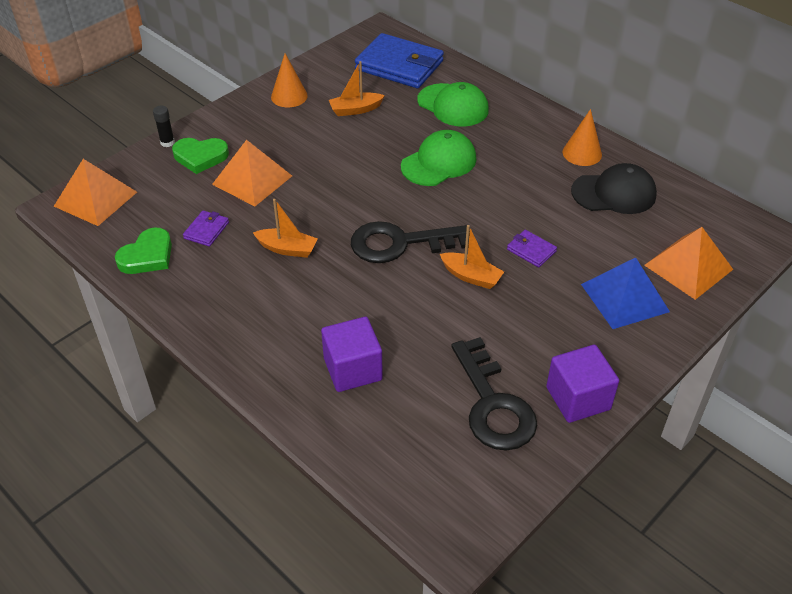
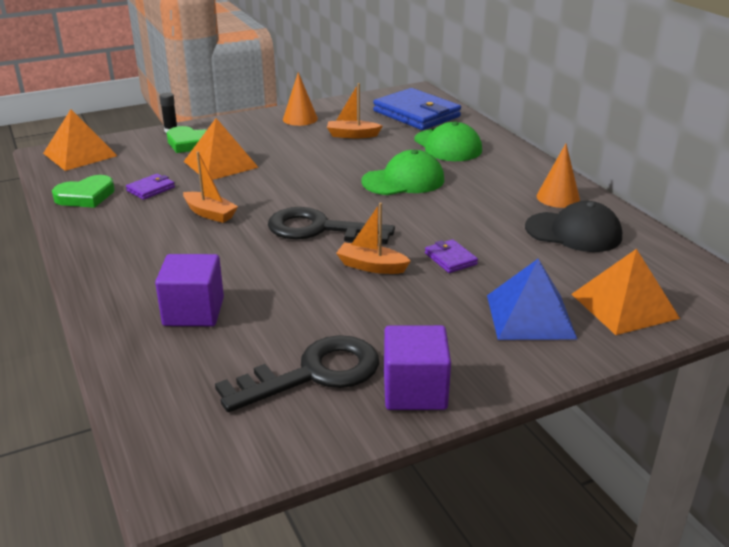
camera: 20 degrees right, 15 degrees down
orange boat [440,225,504,289] -> orange boat turned 150 degrees clockwise [336,203,411,274]
black key [451,337,537,451] -> black key turned 120 degrees counterclockwise [215,335,379,412]

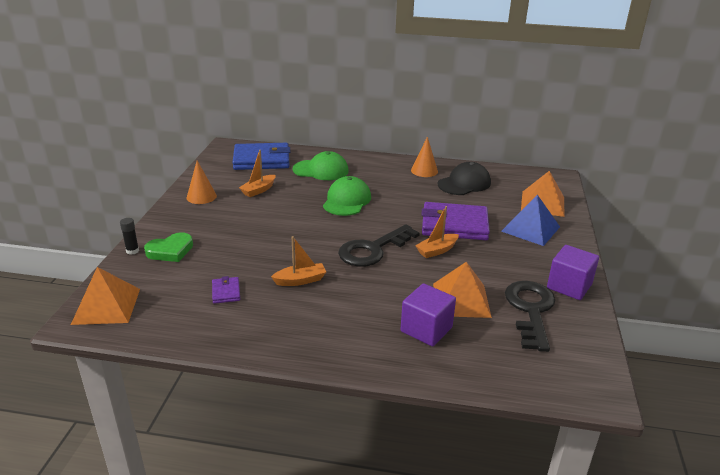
camera: 55 degrees left, 0 degrees up
green heart [52,175,115,208] -> none
orange pyramid [184,118,259,180] -> orange pyramid moved to [433,262,492,318]
purple wallet [425,239,478,273] -> purple wallet [421,202,490,240], size x2.25

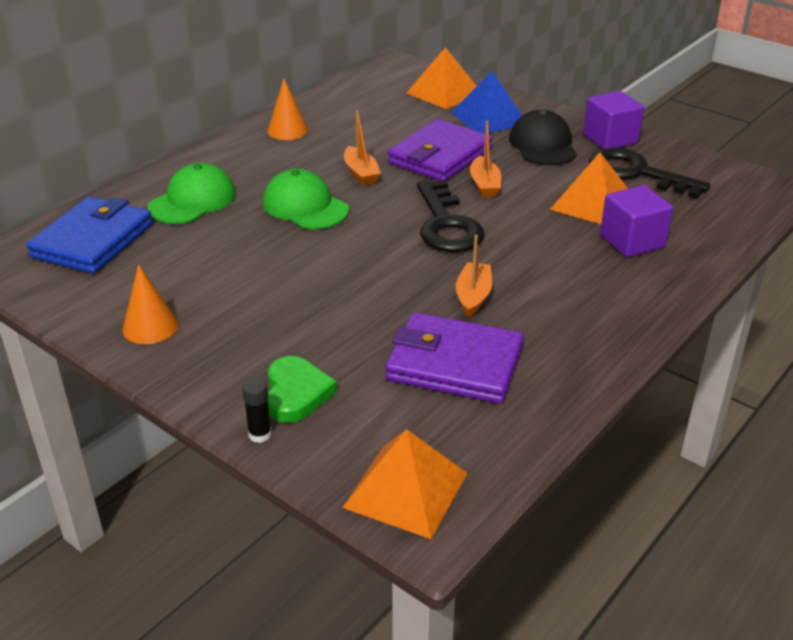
camera: 60 degrees left, 5 degrees up
purple wallet [212,276,240,304] -> purple wallet [385,312,524,404], size x2.25
orange boat [239,150,276,197] -> orange boat moved to [344,110,381,185]
black cap [437,162,491,195] -> black cap moved to [509,110,577,165]

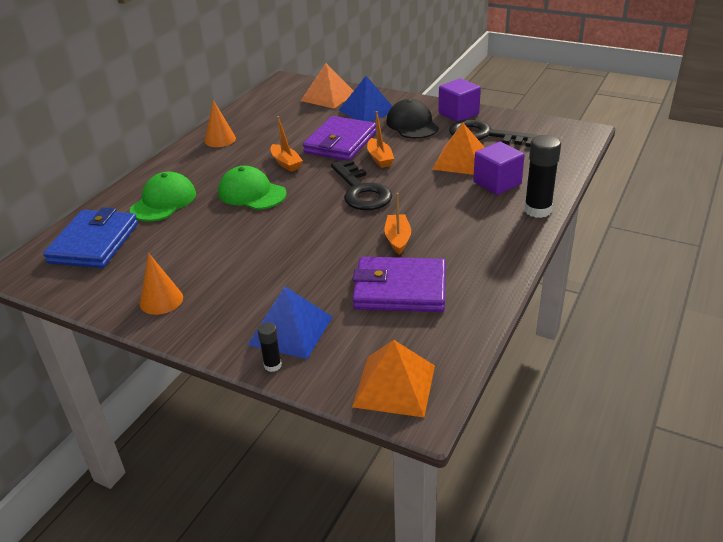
camera: 10 degrees left, 0 degrees up
green heart [268,356,337,423] -> blue pyramid [247,286,332,359]
none -> black glue stick [524,135,561,218]

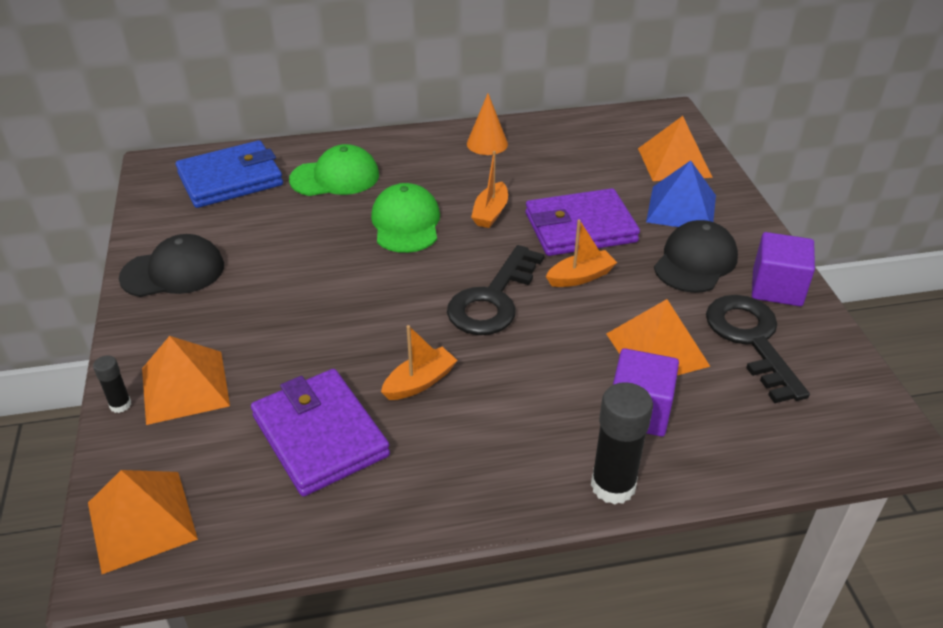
camera: 50 degrees right, 5 degrees up
orange cone [140,253,183,315] -> black cap [119,234,224,297]
blue pyramid [247,286,332,359] -> orange pyramid [142,336,230,425]
orange boat [367,111,394,168] -> orange boat turned 150 degrees counterclockwise [546,220,617,287]

